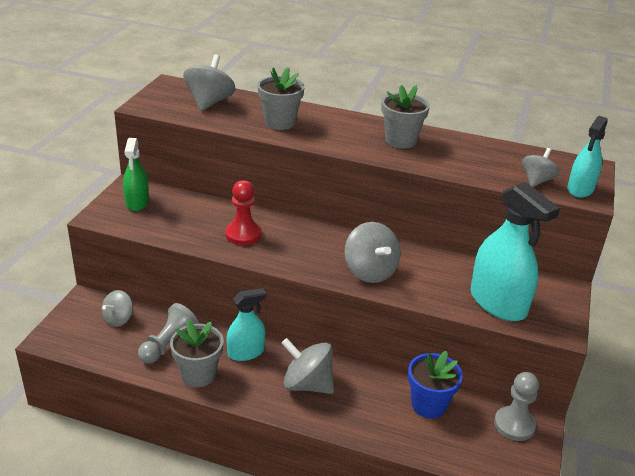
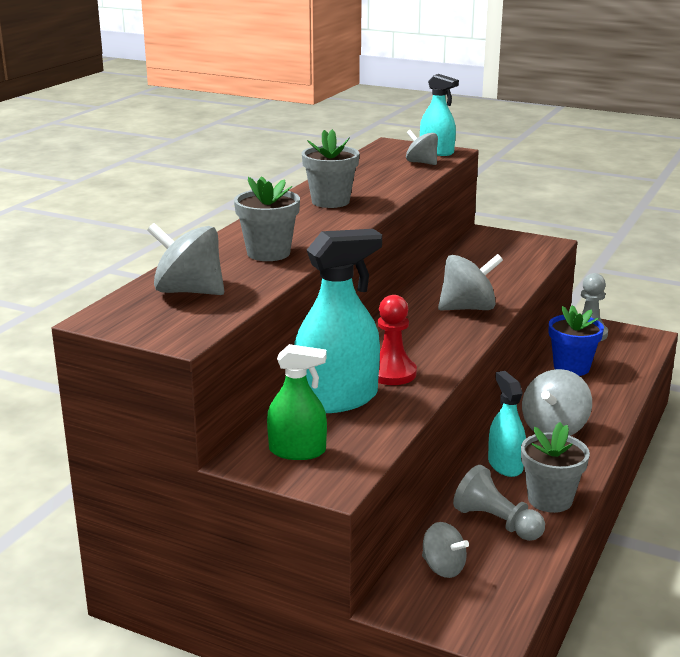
camera: 80 degrees left, 10 degrees down
turquoise spray bottle [471,182,560,321] -> turquoise spray bottle moved to [294,229,382,413]

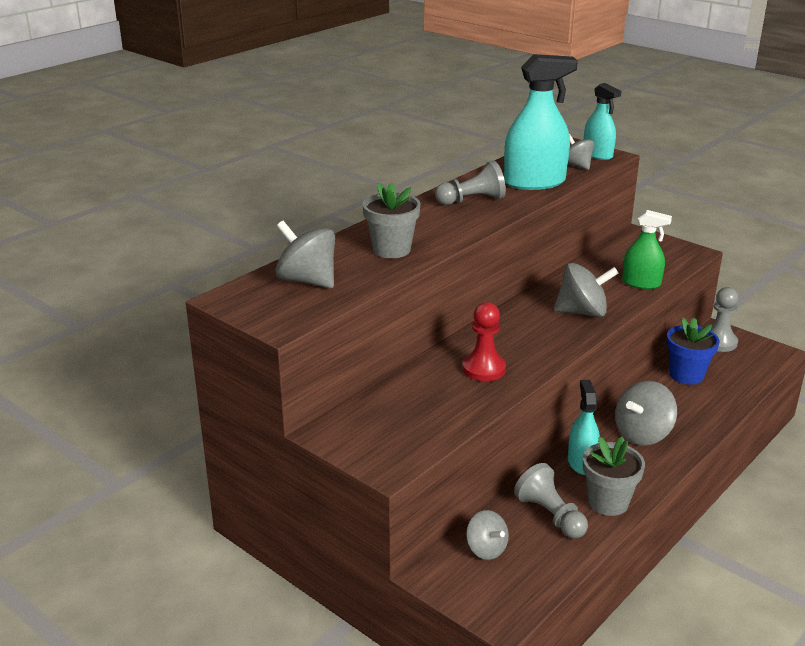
camera: 15 degrees right, 5 degrees up
green spray bottle [267,344,327,460] -> green spray bottle moved to [622,210,672,289]
turquoise spray bottle [294,229,382,413] -> turquoise spray bottle moved to [504,54,578,190]
grey flower pot [302,129,360,208] -> grey pawn [435,161,506,205]

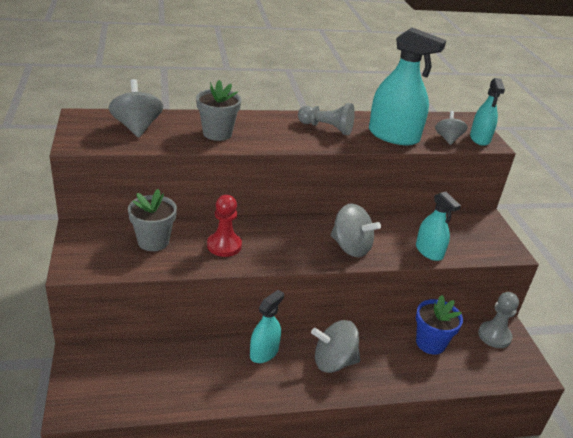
camera: 35 degrees right, 5 degrees up
grey spinning top [466,510,509,560] -> none
grey pawn [514,463,588,539] -> none
grey flower pot [583,436,645,516] -> grey flower pot moved to [128,189,177,251]
green spray bottle [622,210,672,289] -> turquoise spray bottle [416,192,461,261]

